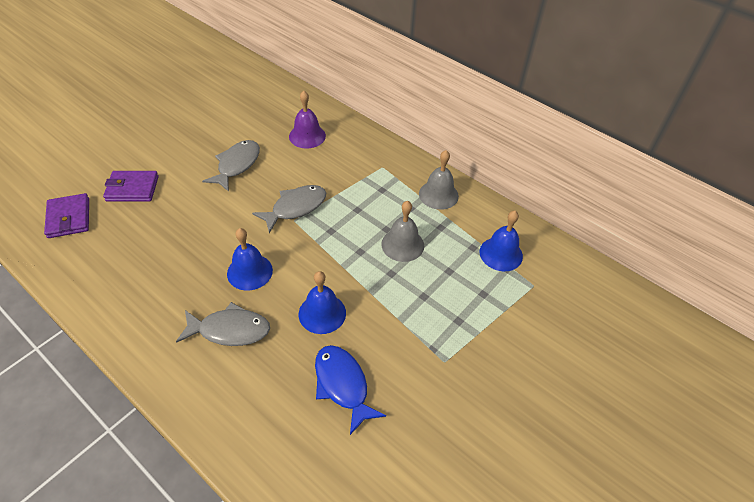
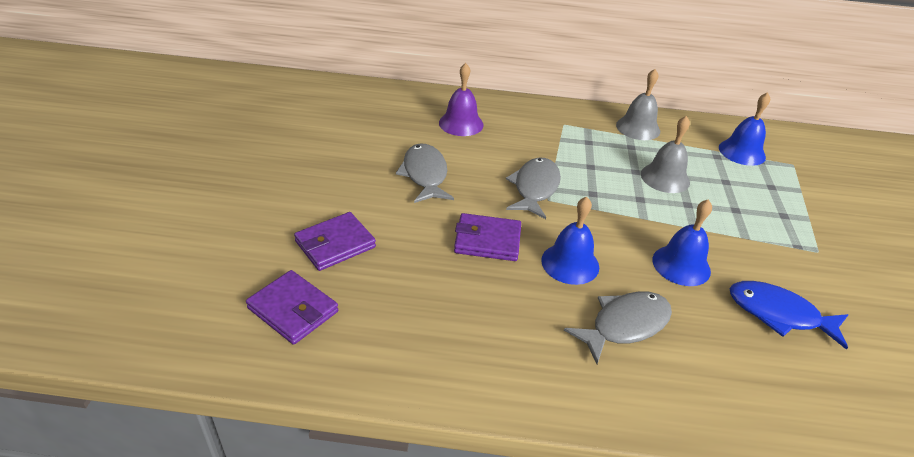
camera: 35 degrees left, 10 degrees down
none -> purple wallet [454,213,521,261]

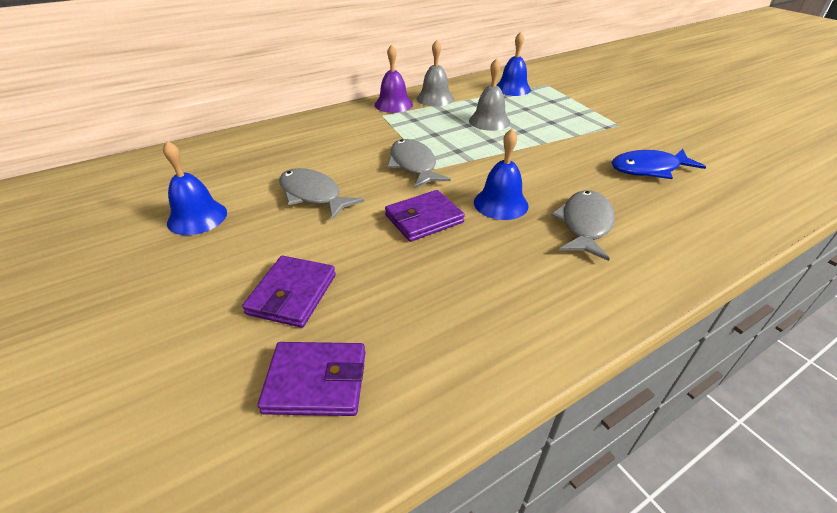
camera: 35 degrees left, 0 degrees up
purple bell [439,63,484,136] -> purple bell moved to [374,44,413,113]
blue bell [652,199,712,286] -> blue bell moved to [163,141,227,235]

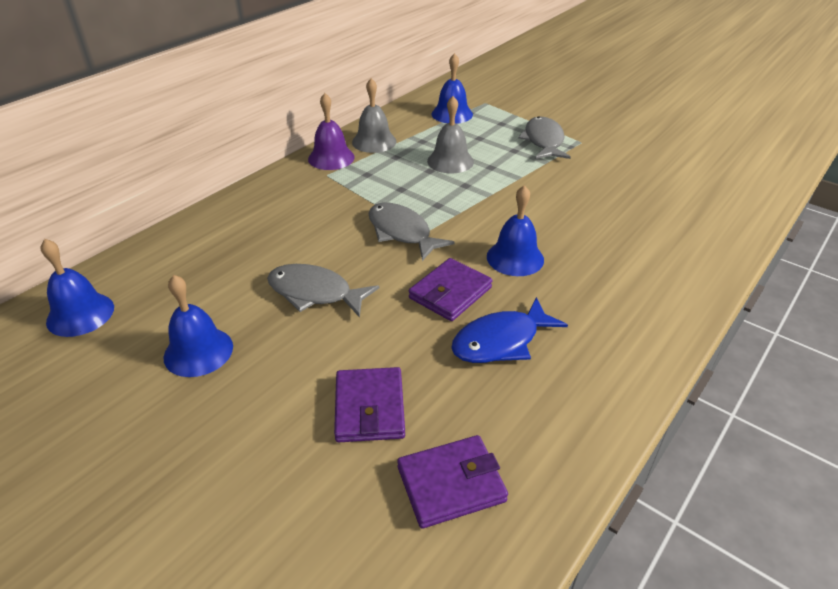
camera: 20 degrees left, 0 degrees up
grey fish [551,190,615,261] -> grey fish moved to [518,116,571,159]
blue fish [612,149,706,179] -> blue fish moved to [451,297,568,363]
none -> blue bell [41,239,114,337]

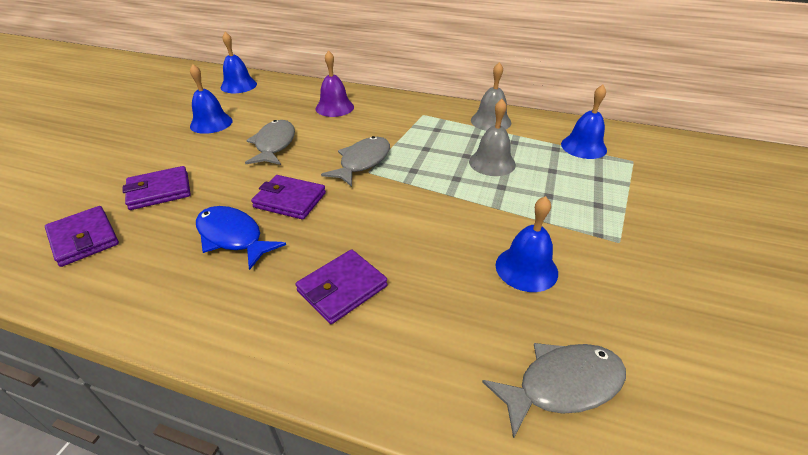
camera: 70 degrees right, 0 degrees up
purple bell [308,93,355,170] -> purple bell moved to [316,50,354,117]
blue bell [487,185,544,276] -> blue bell moved to [496,196,558,292]
grey fish [518,116,571,159] -> grey fish moved to [482,343,626,439]
none -> purple wallet [296,249,387,324]

